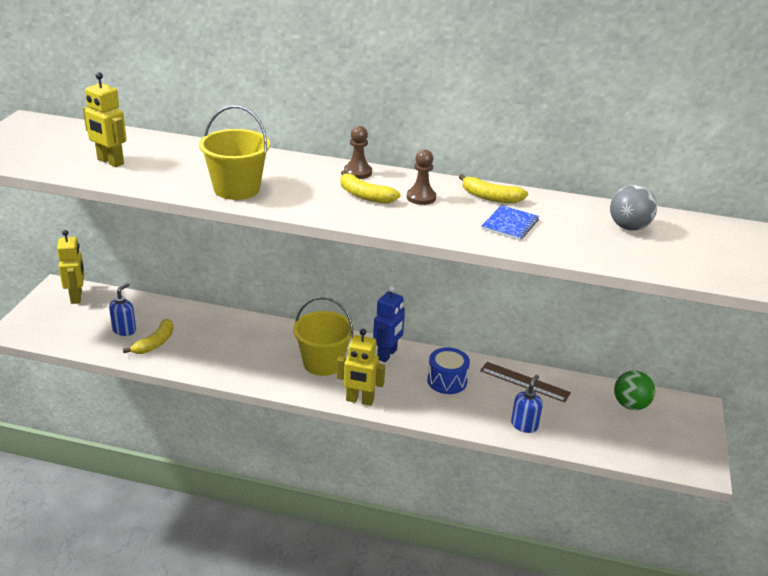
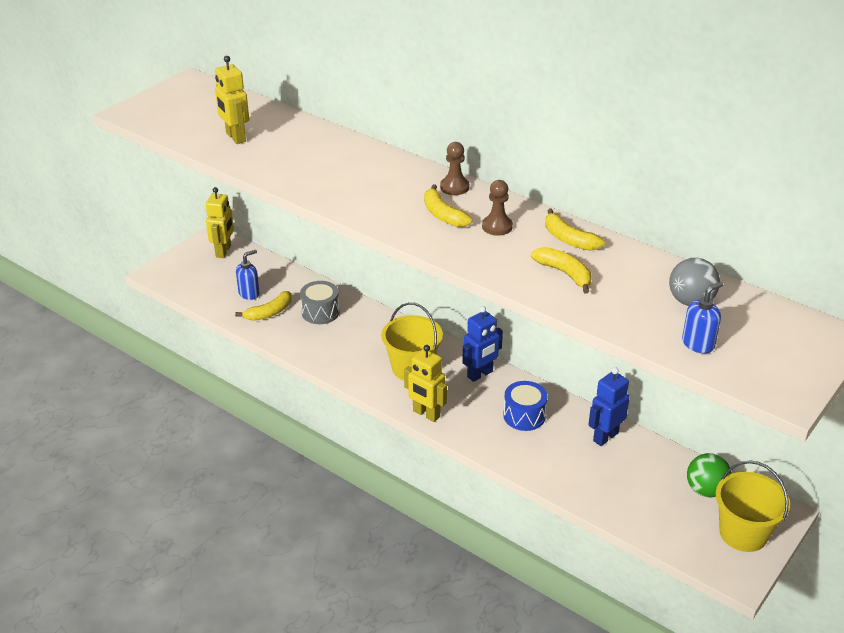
camera: 25 degrees right, 5 degrees up
yellow bucket [199,106,270,200] -> yellow bucket moved to [716,461,790,552]
brown ruler [480,362,571,402] -> blue robot [588,367,630,446]
blue notebook [481,205,539,240] -> yellow banana [531,247,592,293]
blue soap dispenser [511,375,543,433] -> blue soap dispenser moved to [682,282,723,354]
none -> grey drum [300,281,340,324]

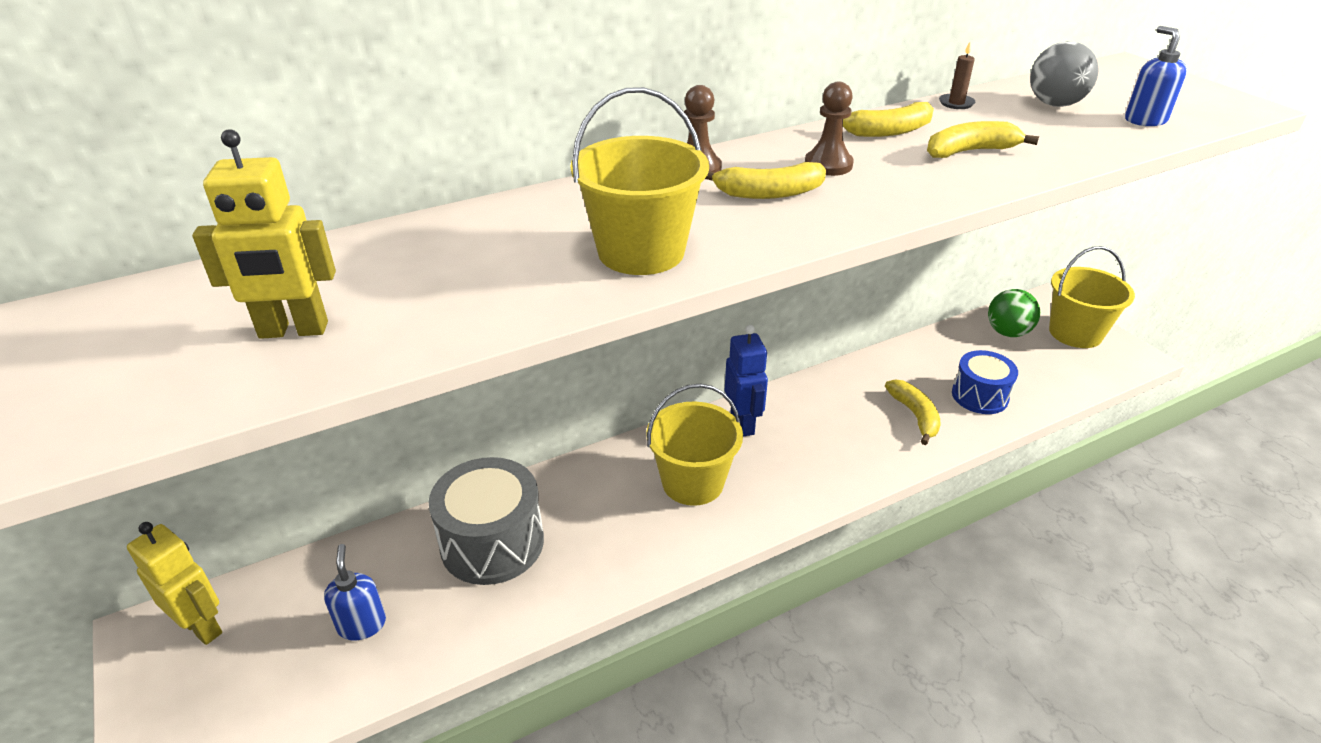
camera: 65 degrees left, 0 degrees up
yellow banana [235,291,292,321] -> yellow banana moved to [885,379,941,445]
grey drum [300,281,340,324] -> grey drum [428,457,544,585], size x1.55
yellow robot [404,345,447,422] -> none
blue drum [503,381,547,431] -> blue drum moved to [952,350,1018,414]
blue robot [588,367,630,446] -> none
none -> yellow bucket [570,87,709,275]
none -> brown candle [939,42,975,109]

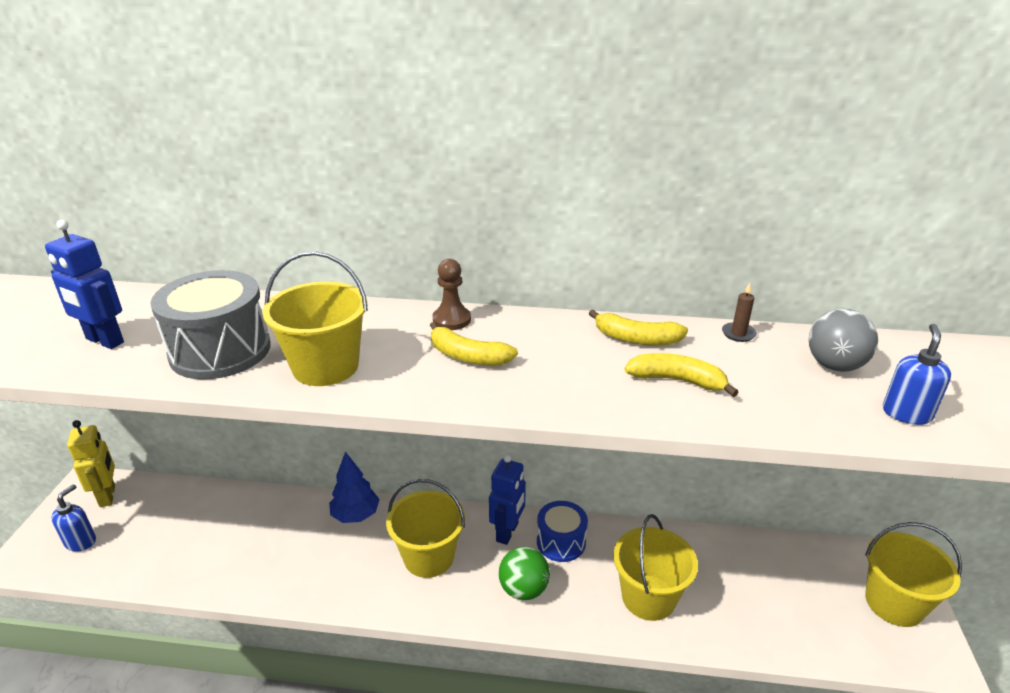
camera: 35 degrees right, 5 degrees down
yellow robot [192,129,336,339] -> blue robot [45,220,124,349]
blue soap dispenser [324,544,386,640] -> blue soap dispenser moved to [51,484,96,552]
grey drum [428,457,544,585] -> grey drum moved to [151,270,271,380]
brown pawn [805,81,854,176] -> none
yellow banana [885,379,941,445] -> yellow bucket [613,514,698,621]
blue drum [952,350,1018,414] -> blue drum moved to [537,501,588,562]
green ball [988,289,1040,337] -> green ball moved to [499,547,550,600]
none -> blue tree [329,451,380,523]

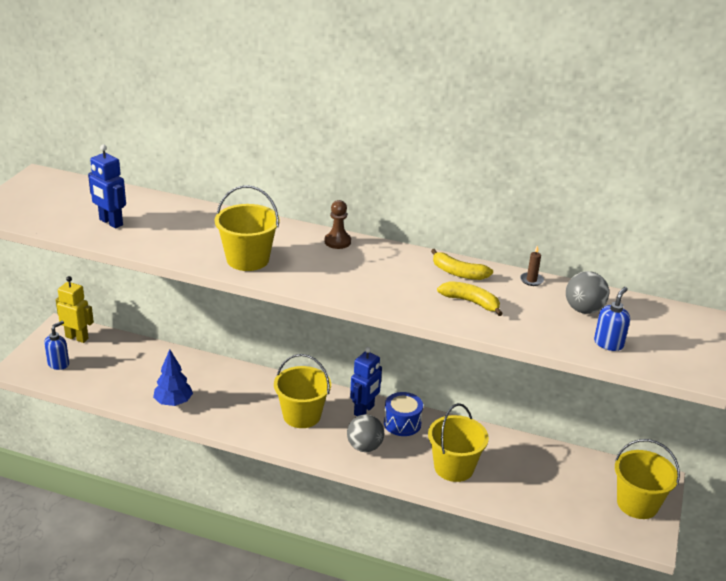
camera: 10 degrees right, 0 degrees up
yellow robot [67,420,115,507] -> yellow robot turned 60 degrees counterclockwise [56,276,94,343]
grey drum [151,270,271,380] -> none
blue tree [329,451,380,523] -> blue tree moved to [153,349,193,406]
yellow banana [430,322,518,366] -> none
green ball [499,547,550,600] -> grey ball [347,414,384,452]

